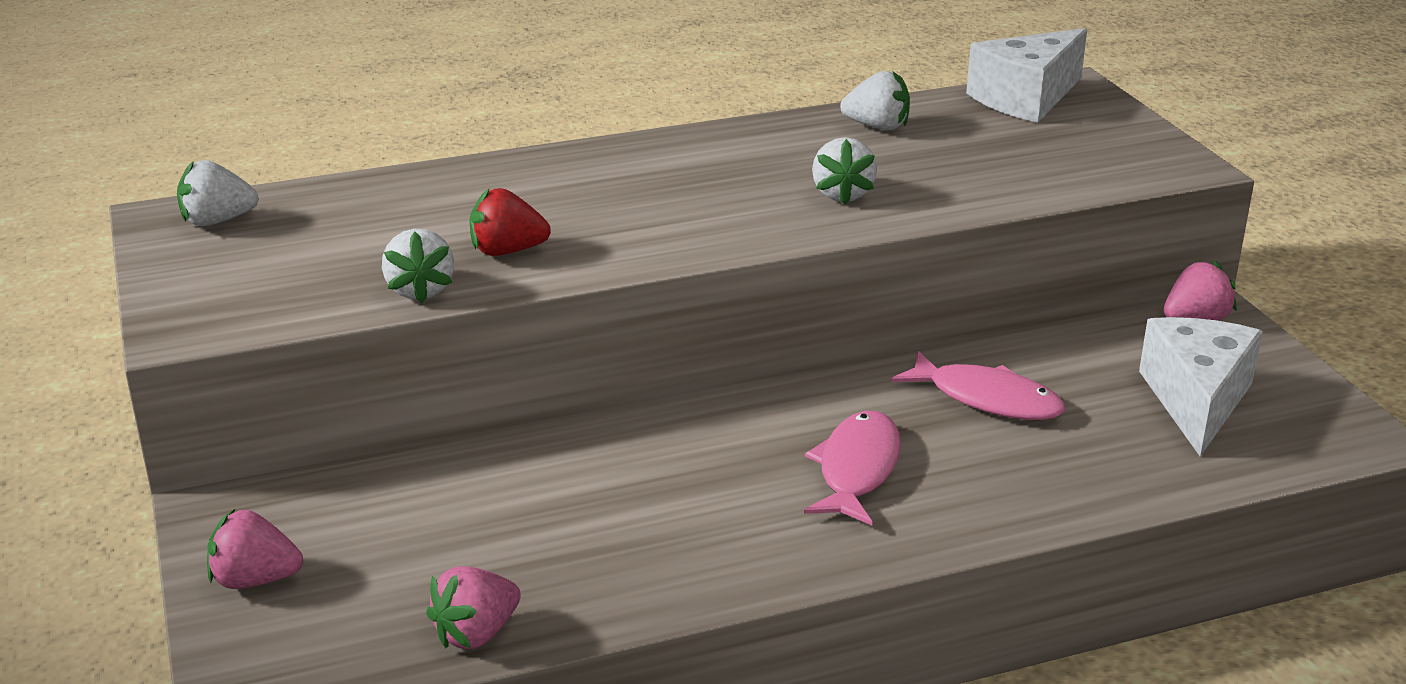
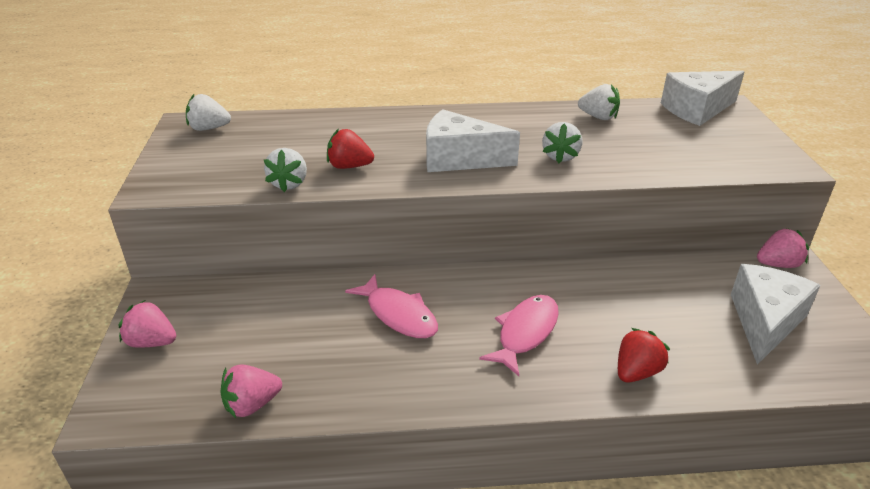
camera: 15 degrees right, 5 degrees up
pink fish [891,351,1066,420] -> pink fish moved to [345,274,438,338]
none -> white cheese [426,109,520,172]
none -> red strawberry [618,328,670,382]

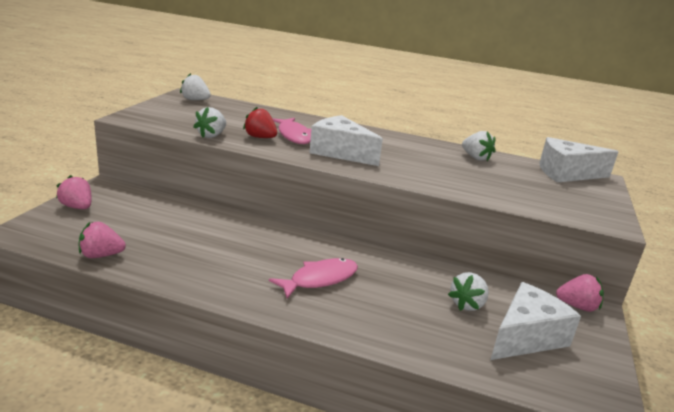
camera: 20 degrees right, 10 degrees down
pink fish [345,274,438,338] -> pink fish moved to [272,118,311,144]
white strawberry [542,122,582,163] -> white strawberry moved to [448,272,489,311]
red strawberry [618,328,670,382] -> none

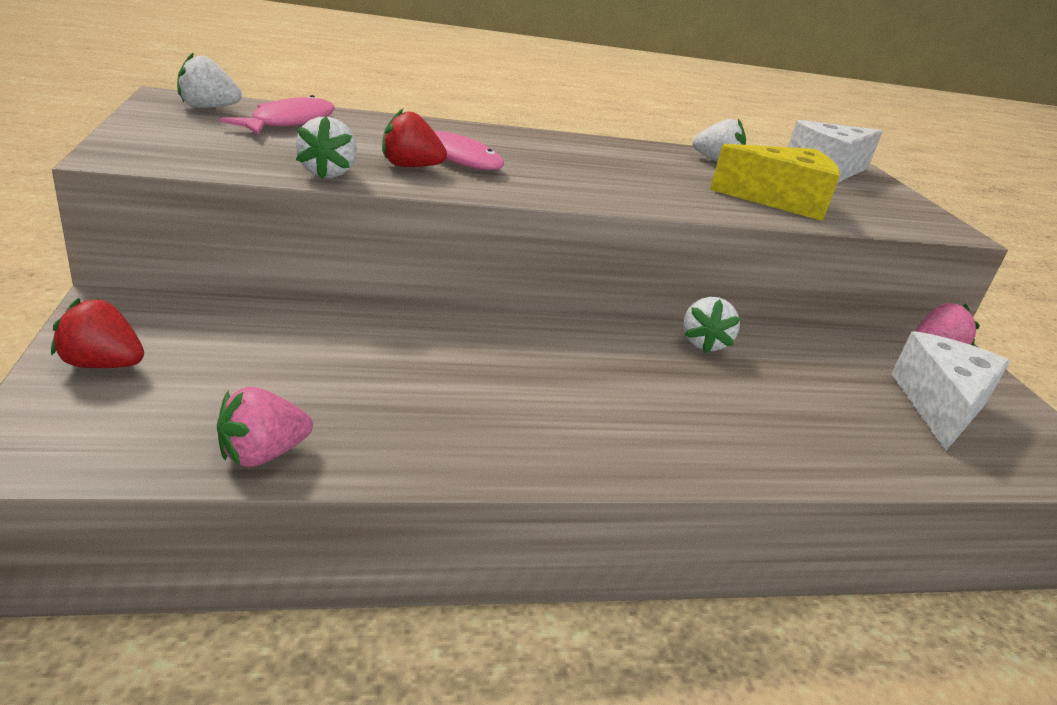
camera: 30 degrees left, 5 degrees up
pink strawberry [56,175,92,209] -> red strawberry [51,298,144,368]
pink fish [269,258,358,299] -> pink fish moved to [220,95,335,135]
white cheese [309,115,383,166] -> none
white strawberry [448,272,489,311] -> white strawberry moved to [683,297,741,353]
none -> yellow cheese [710,144,840,221]

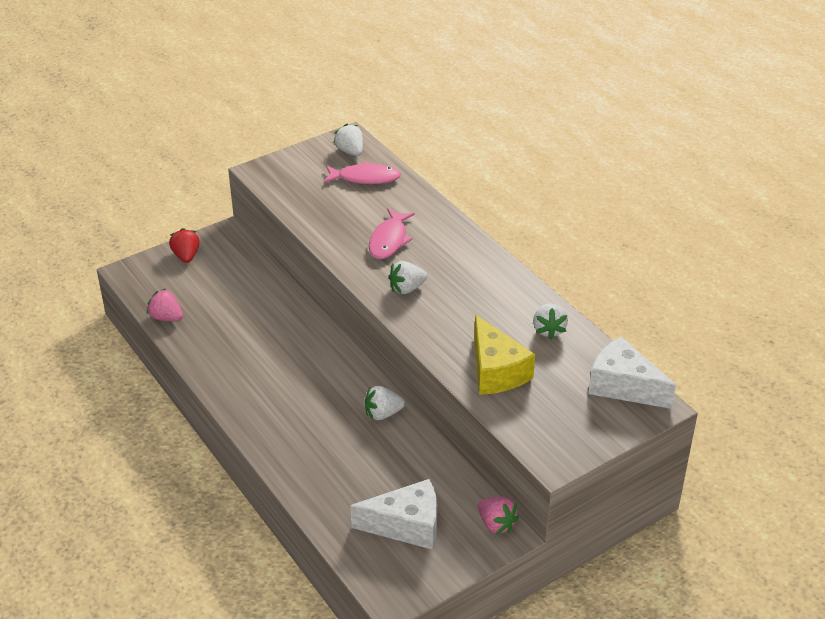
camera: 70 degrees right, 10 degrees up
white strawberry [296,116,357,179] -> white strawberry moved to [388,261,427,294]
red strawberry [382,109,447,167] -> none

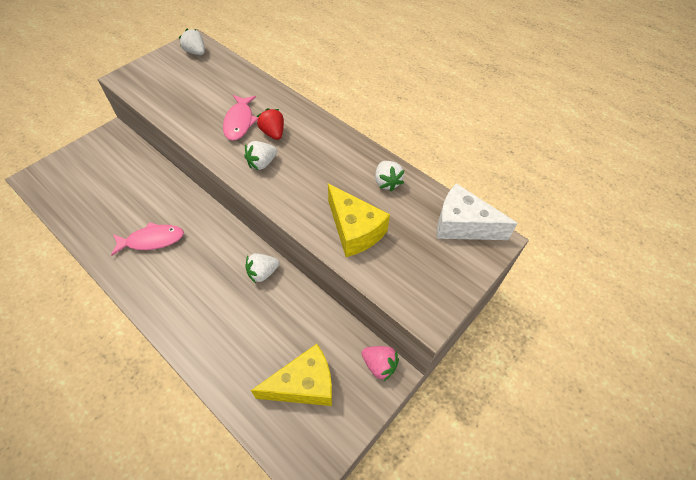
camera: 15 degrees left, 15 degrees up
pink strawberry [147,289,183,321] -> none
red strawberry [169,228,200,263] -> red strawberry moved to [257,108,284,140]
pink fish [324,161,401,184] -> pink fish moved to [111,222,184,256]
white cheese [350,479,437,550] -> yellow cheese [251,344,332,406]

